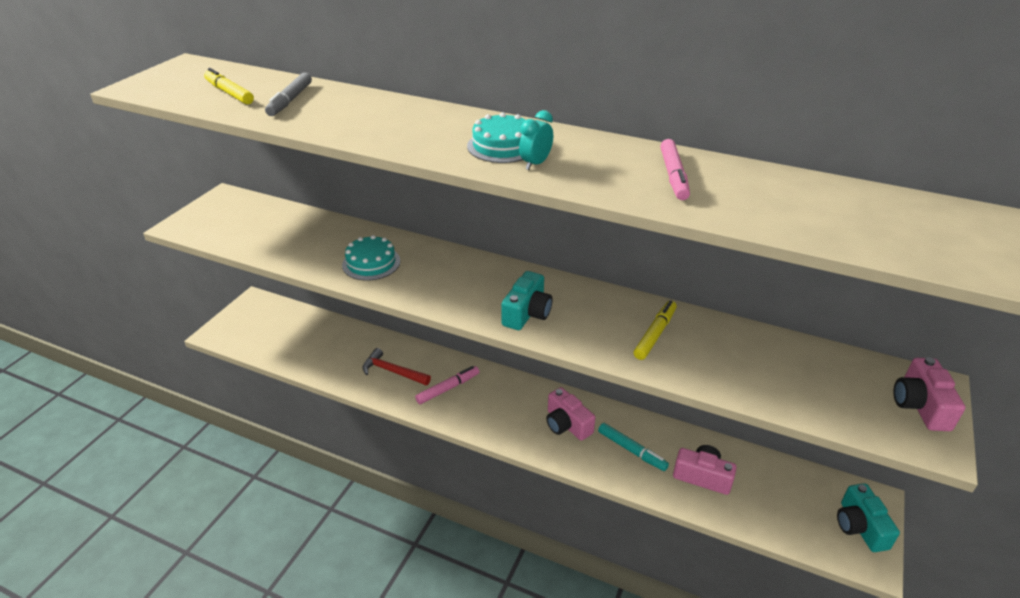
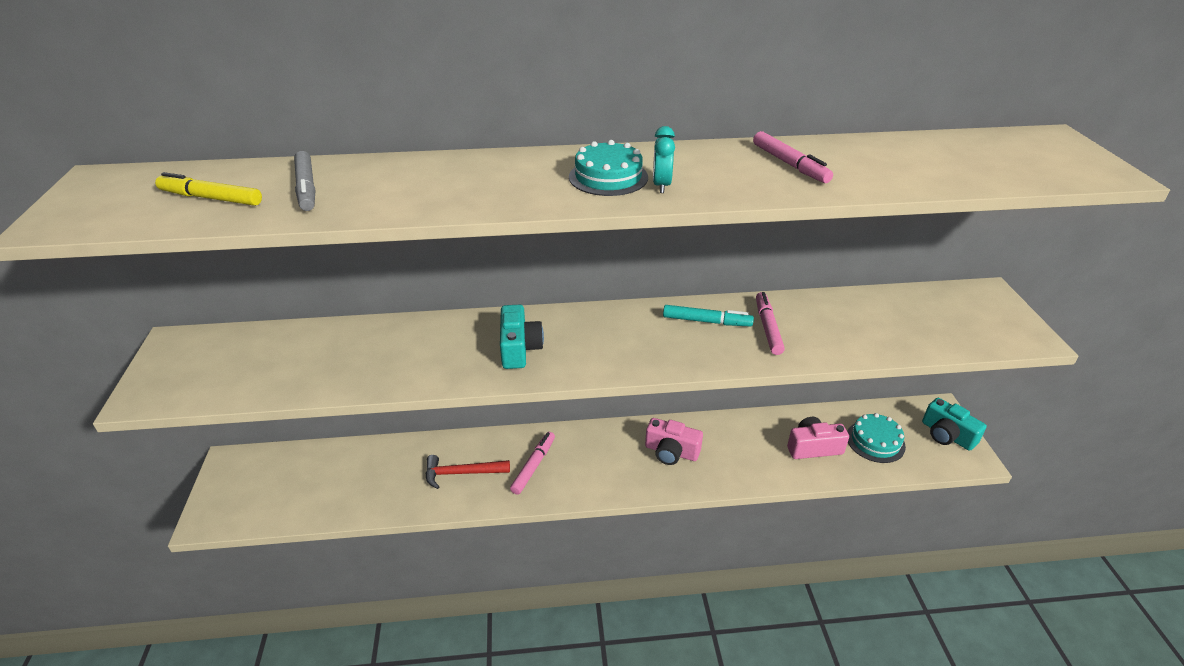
camera: 30 degrees left, 0 degrees up
turquoise cake [342,235,400,281] -> turquoise cake moved to [847,413,906,463]
turquoise camera [501,271,553,330] -> turquoise camera moved to [500,305,544,369]
turquoise marker [598,423,669,471] -> turquoise marker moved to [663,305,754,327]
yellow marker [634,300,677,360] -> pink marker [756,292,785,355]
pink camera [893,357,966,431] -> none

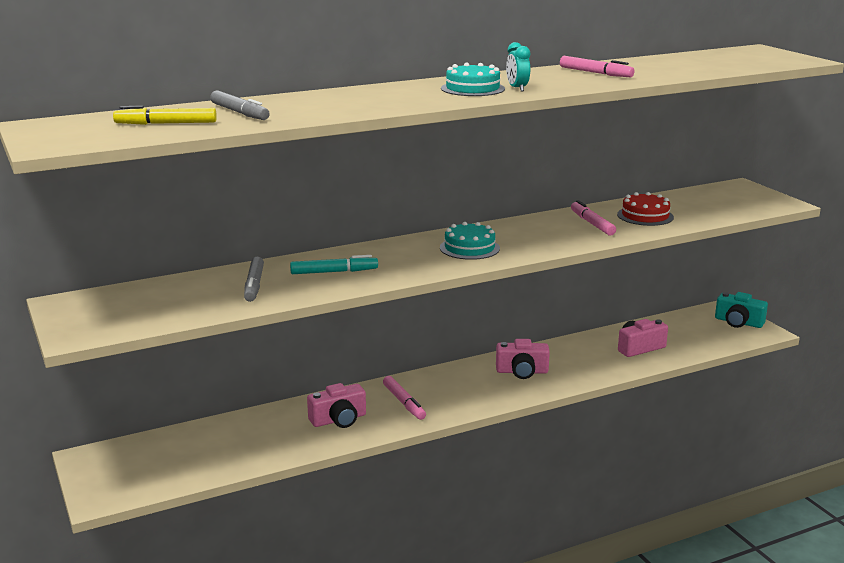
camera: 20 degrees left, 15 degrees down
red hammer [426,455,510,489] -> pink camera [307,383,366,428]
turquoise camera [500,305,544,369] -> none
pink marker [510,432,555,495] -> pink marker turned 150 degrees clockwise [383,376,426,420]
turquoise marker [663,305,754,327] -> turquoise marker moved to [290,255,378,274]
turquoise cake [847,413,906,463] -> turquoise cake moved to [440,222,500,260]
none -> grey marker [244,257,264,302]
none -> red cake [617,192,674,226]

